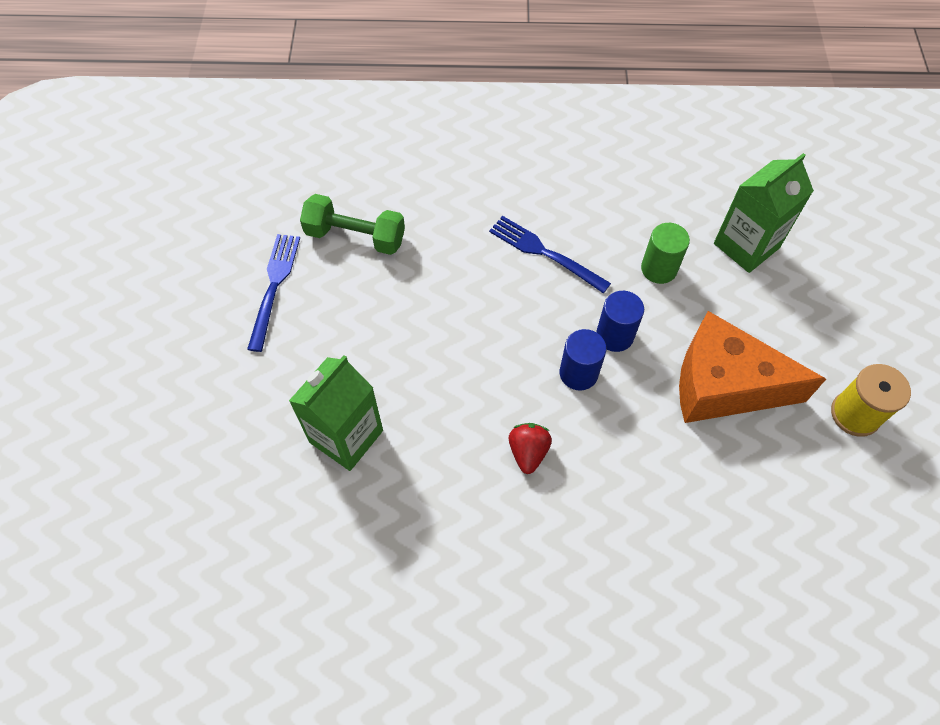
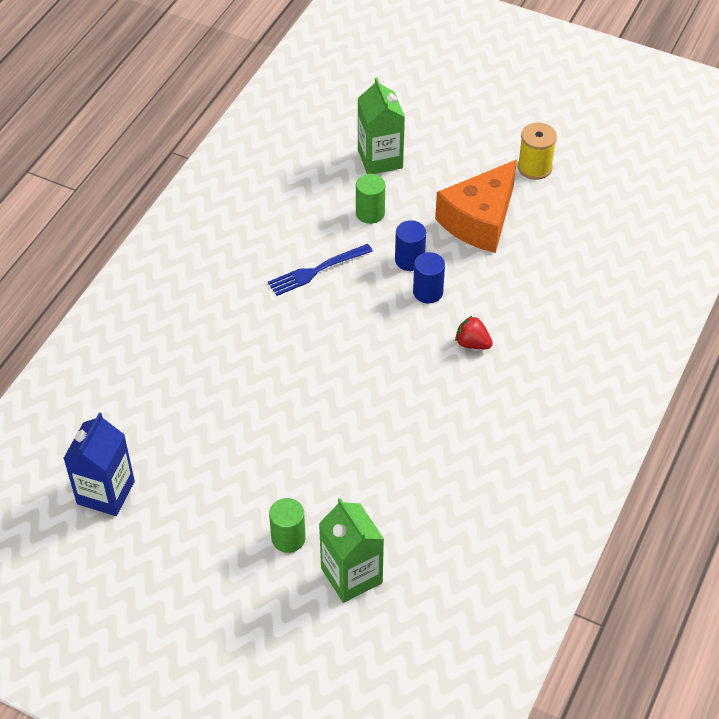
camera: 65 degrees left, 10 degrees down
blue fork [247,234,300,352] -> none
green carton [289,355,383,471] -> green carton moved to [319,498,384,603]
green dumbbell [300,194,405,255] -> none
none -> blue carton [63,413,135,516]
none -> green cylinder [269,498,306,553]

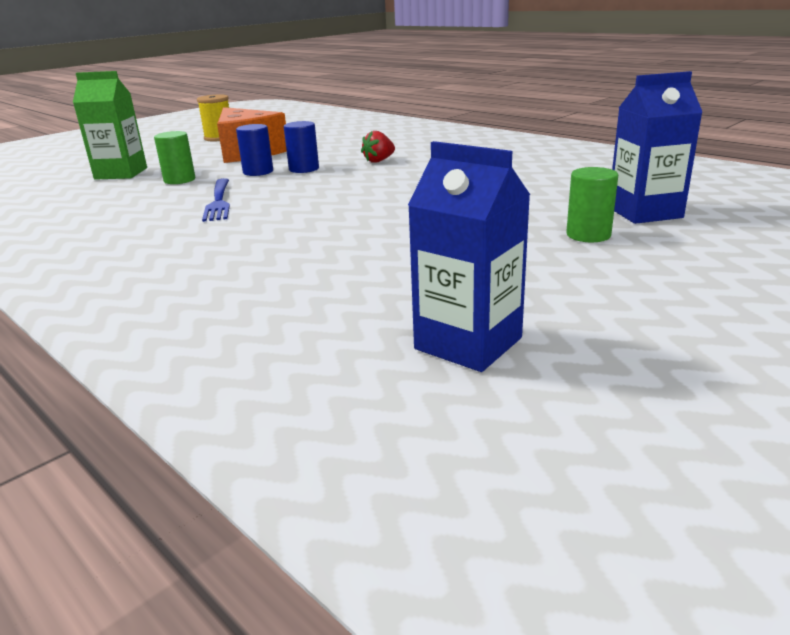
camera: 70 degrees left, 25 degrees down
green carton [319,498,384,603] -> blue carton [612,71,703,224]

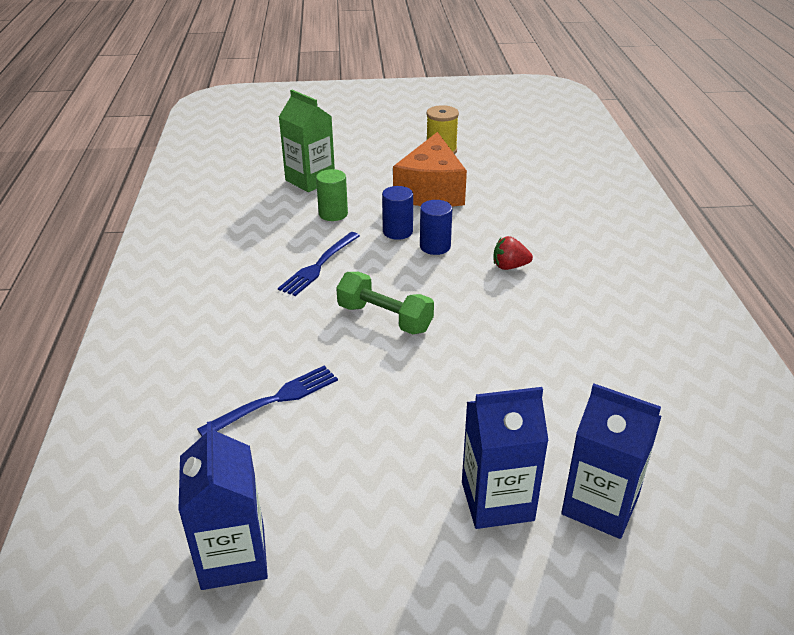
camera: 40 degrees right, 10 degrees up
green cylinder [566,167,618,242] -> blue carton [462,387,549,529]
none -> blue fork [197,365,338,436]
none -> green dumbbell [336,272,434,335]

